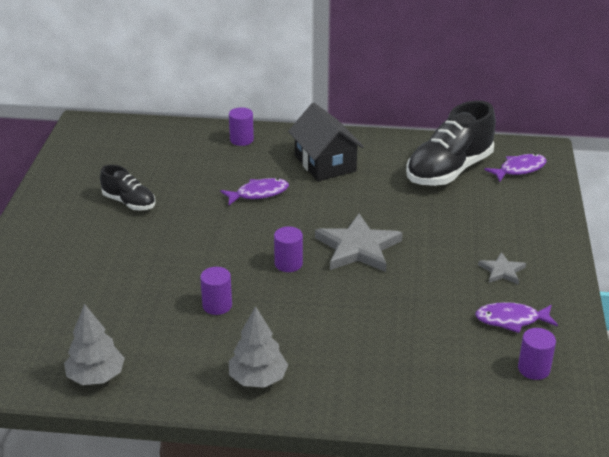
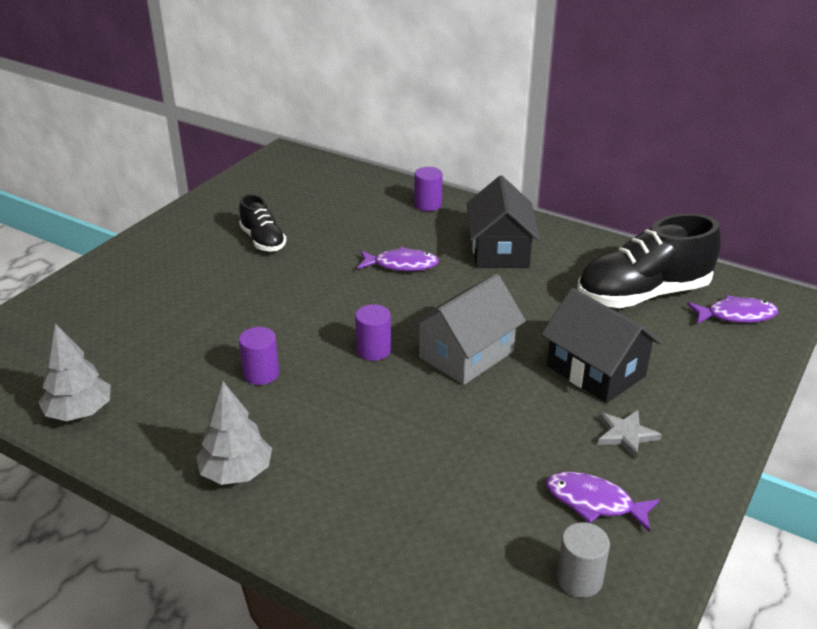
camera: 25 degrees right, 0 degrees up
grey star [315,214,403,272] -> grey house [410,274,526,385]
purple cylinder [518,328,556,380] -> grey cylinder [557,522,610,598]
none -> black house [541,288,661,403]

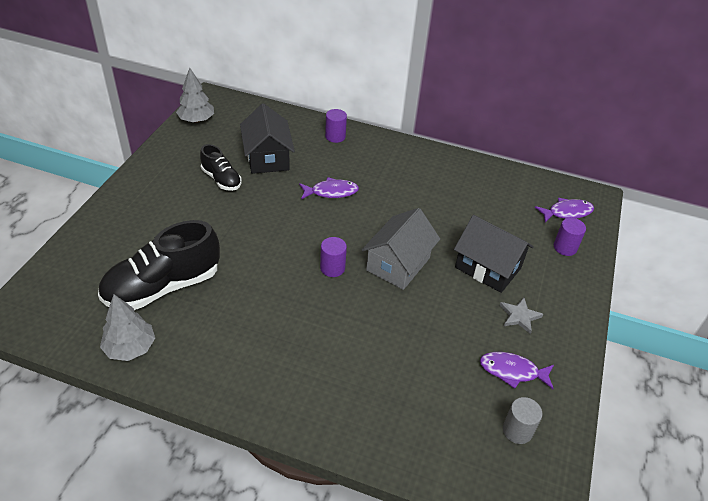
camera: 15 degrees left, 10 degrees up
grey tree [196,381,272,485] -> grey tree moved to [176,68,214,123]
purple cylinder [239,327,279,385] -> purple cylinder moved to [554,218,586,256]
black house [467,176,540,268] -> black house moved to [240,104,295,174]
black shoe [577,213,721,308] -> black shoe moved to [98,220,220,310]

